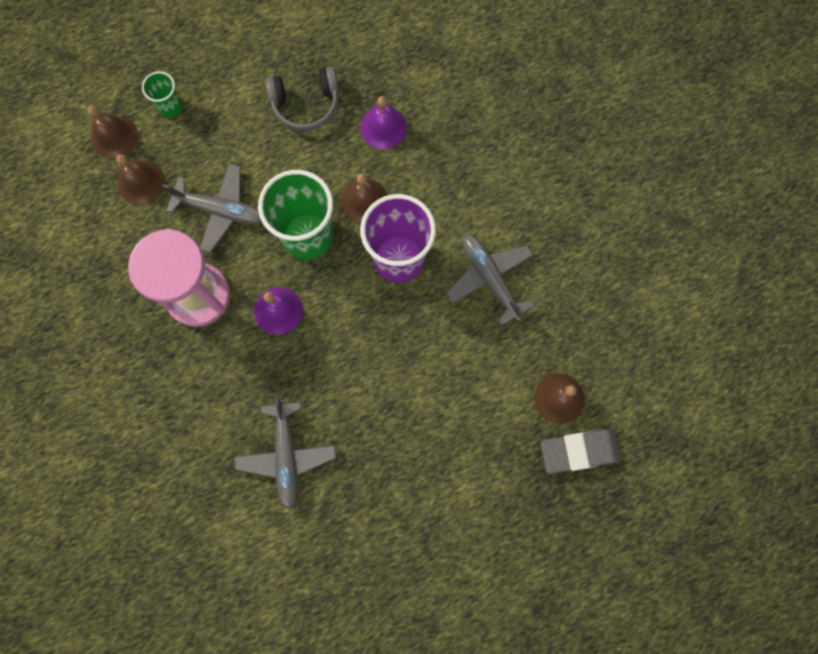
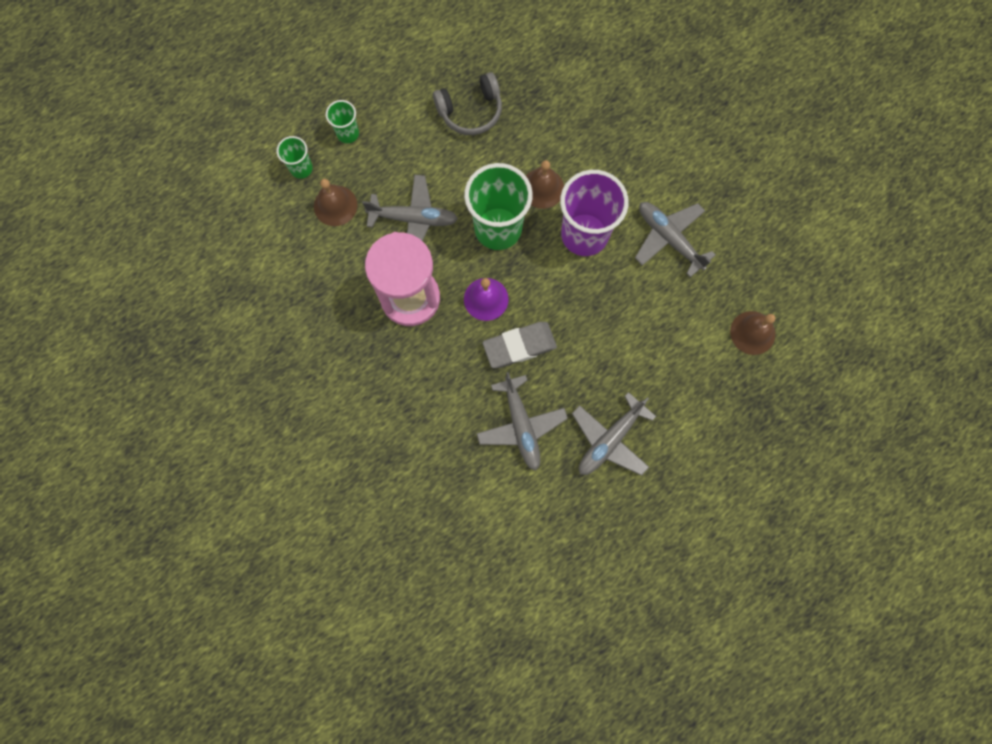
camera: 10 degrees left, 0 degrees up
brown bell [88,106,138,159] -> green cup [277,136,313,179]
purple bell [361,96,407,149] -> none
grey eraser [541,429,621,474] -> grey eraser moved to [482,322,557,368]
none -> grey plane [572,392,656,476]

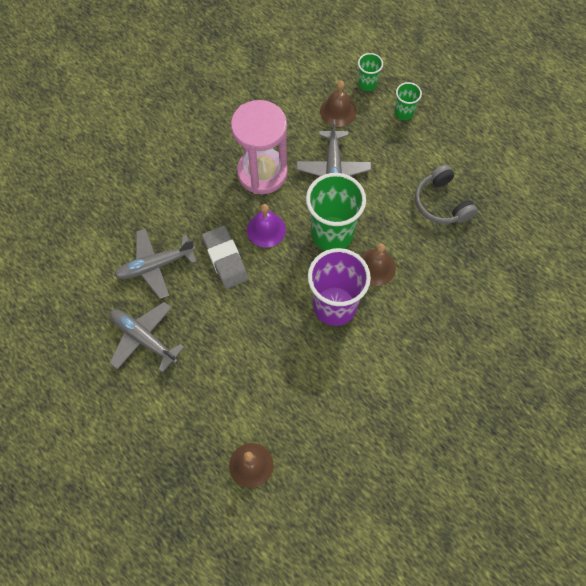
camera: 85 degrees right, 10 degrees down
grey plane [635,202,715,277] -> none

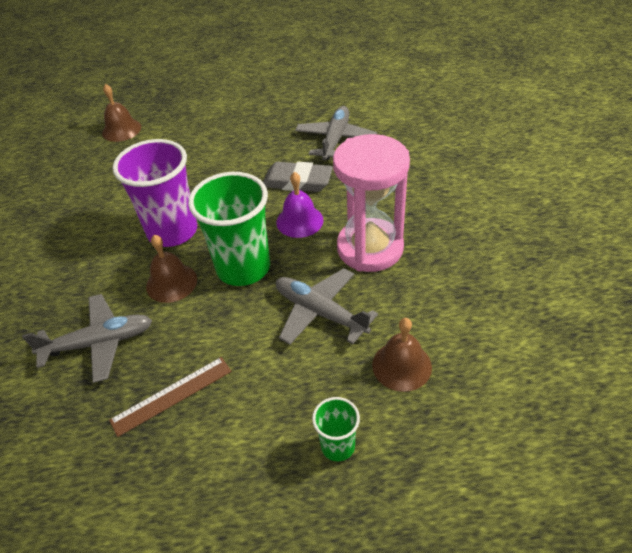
camera: 130 degrees right, 20 degrees down
grey plane [110,302,185,372] -> grey plane moved to [22,294,152,383]
green cup [358,53,383,91] -> none
grey headphones [415,165,478,224] -> brown ruler [109,357,232,437]

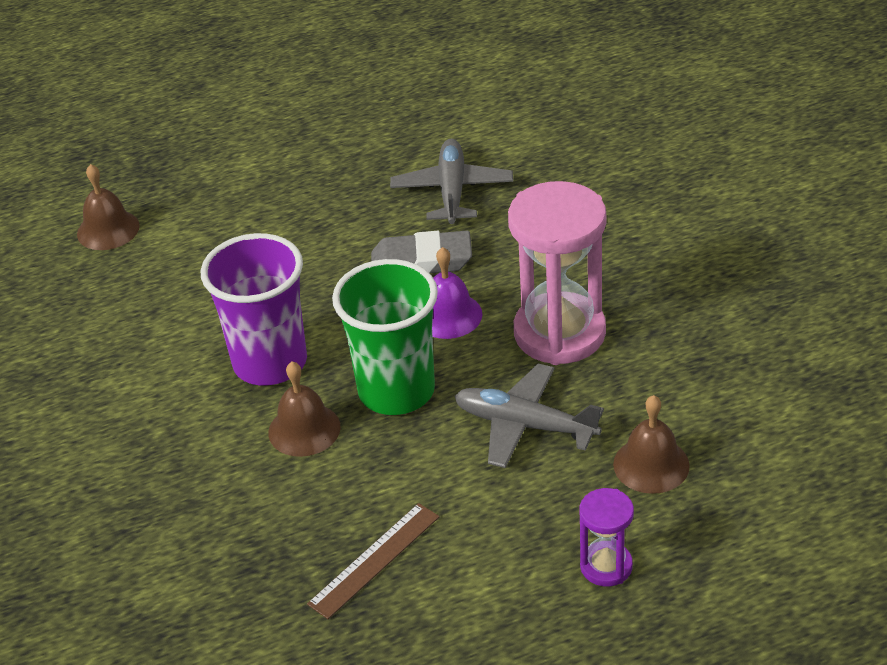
camera: 15 degrees left, 5 degrees down
grey plane [22,294,152,383] -> none
green cup [312,397,360,461] -> purple hourglass [579,488,634,587]

